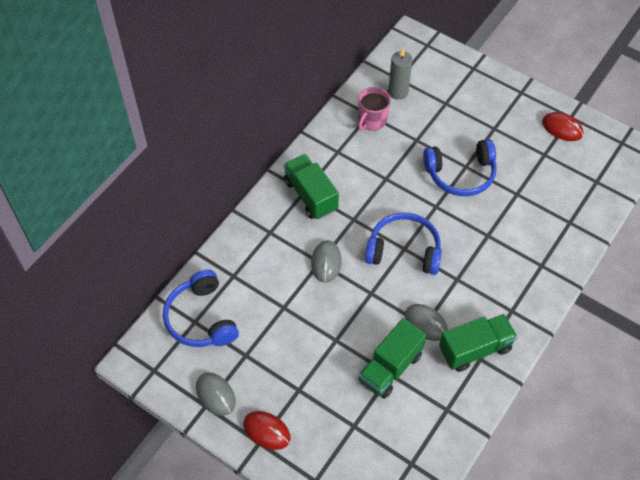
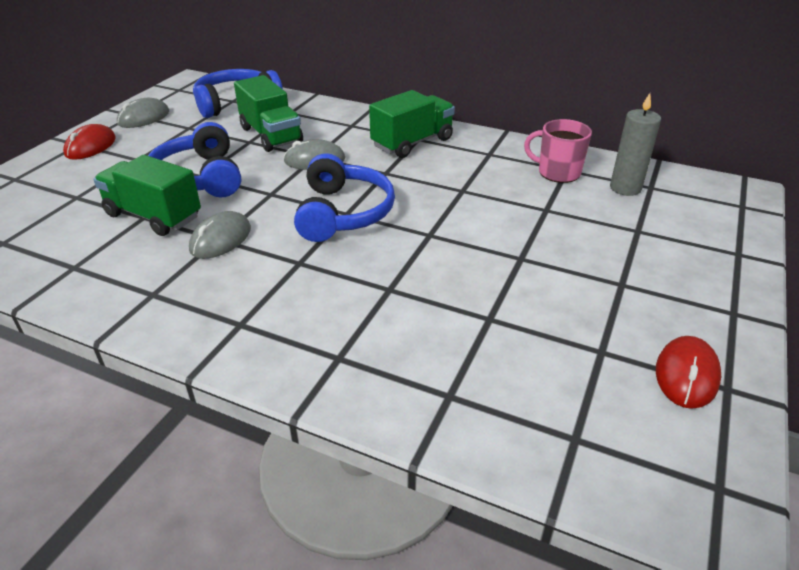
camera: 80 degrees right, 20 degrees down
blue headphones [423,139,497,196] -> blue headphones moved to [148,122,241,198]
green truck [439,314,517,372] -> green truck moved to [234,75,303,152]

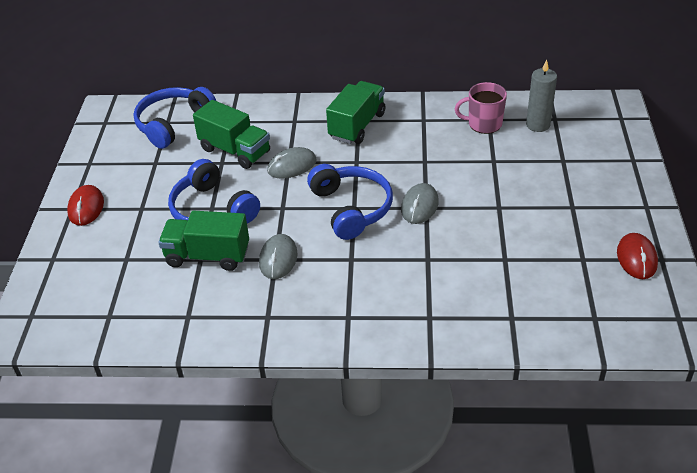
camera: 20 degrees left, 5 degrees up
grey mouse [117,98,169,128] -> grey mouse moved to [401,183,439,224]

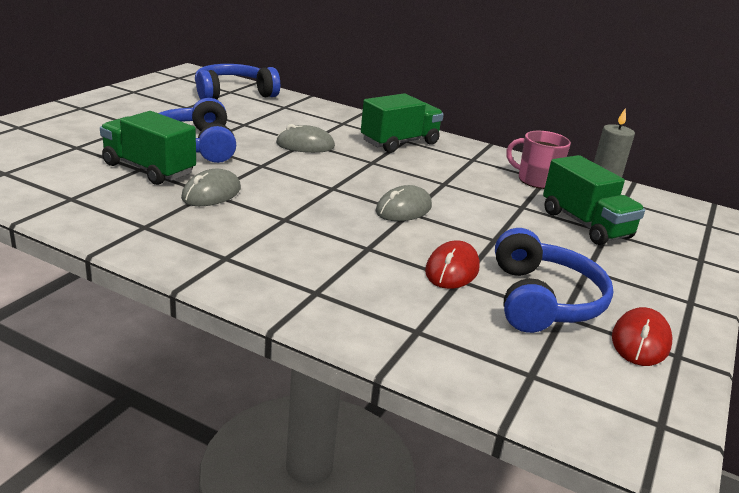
camera: 20 degrees right, 15 degrees down
red mouse [67,185,104,226] -> red mouse moved to [425,240,480,289]
green truck [193,100,270,169] -> green truck moved to [543,155,645,245]
blue headphones [307,164,393,240] -> blue headphones moved to [495,228,613,333]

